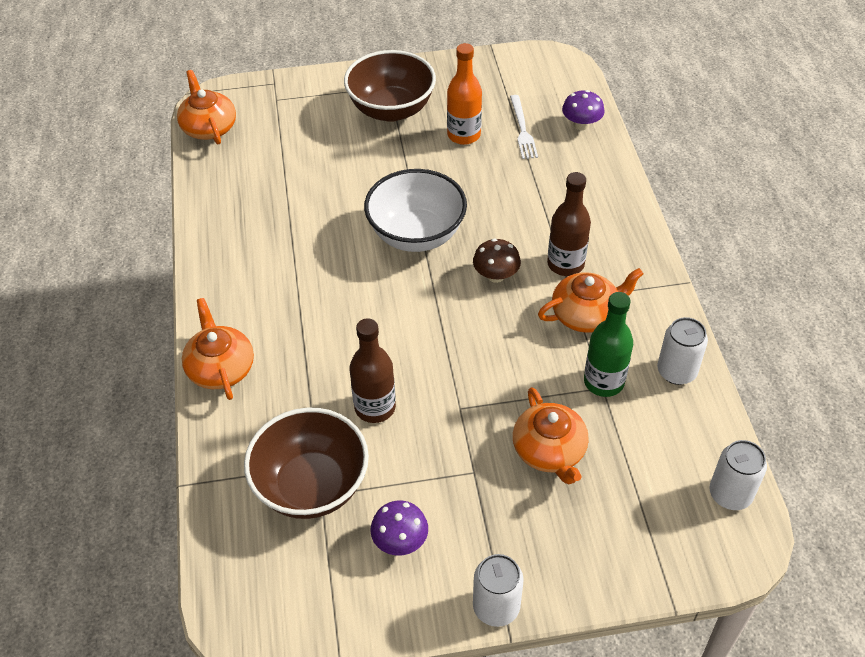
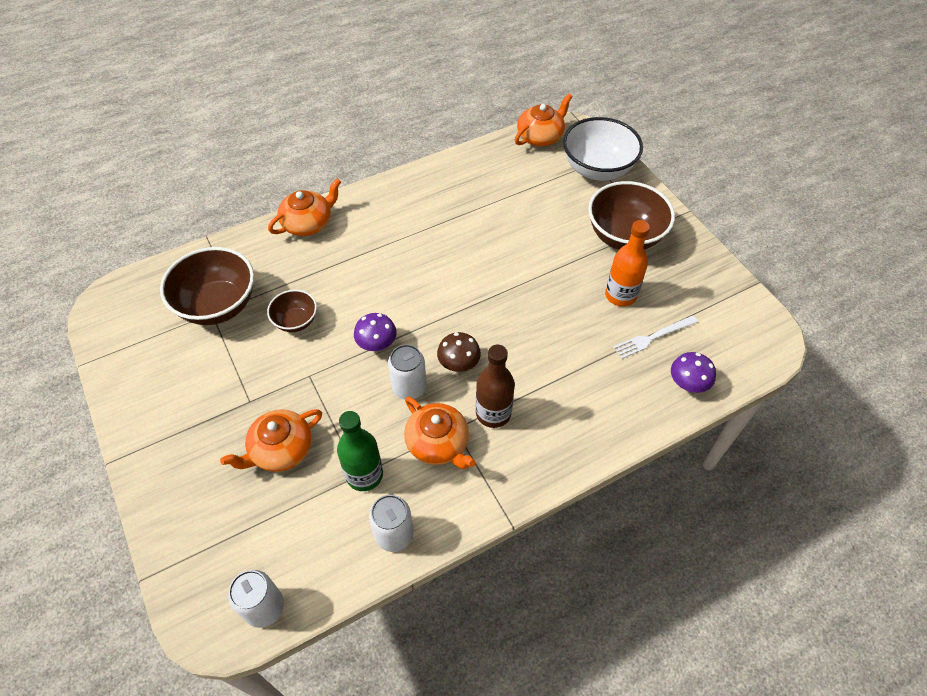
camera: 70 degrees right, 5 degrees up
brown bottle [350,318,396,423] -> brown bowl [267,290,317,332]
white bowl [364,169,467,252] -> white bowl moved to [563,117,643,181]
purple mushroom [370,501,428,555] -> purple mushroom moved to [354,313,397,351]
white can [473,554,524,627] -> white can moved to [388,344,427,400]

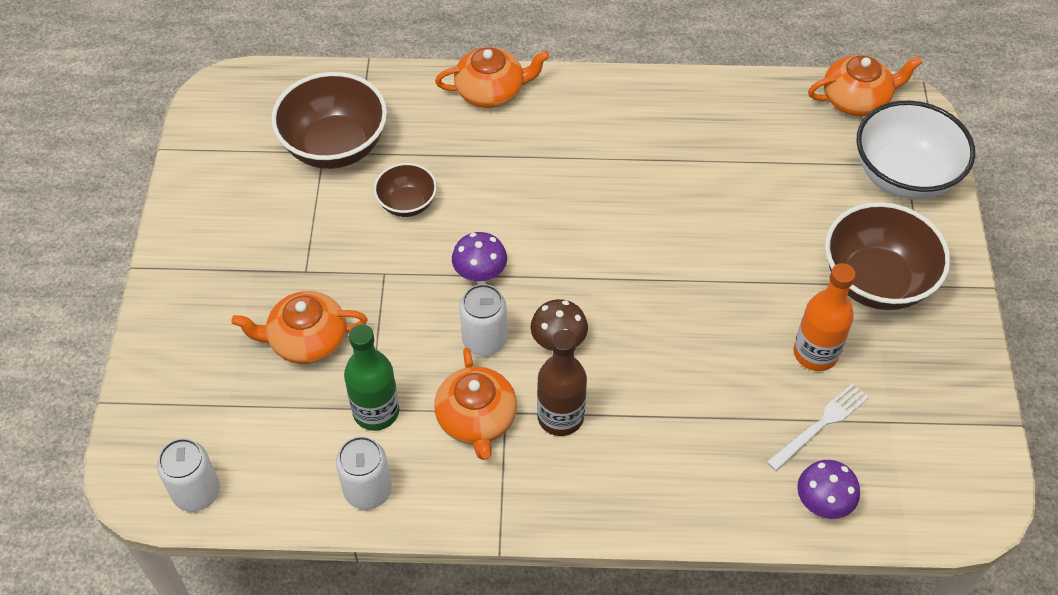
camera: 30 degrees right, 0 degrees up
white fork [614,315,698,359] -> white fork turned 135 degrees clockwise [767,383,869,471]

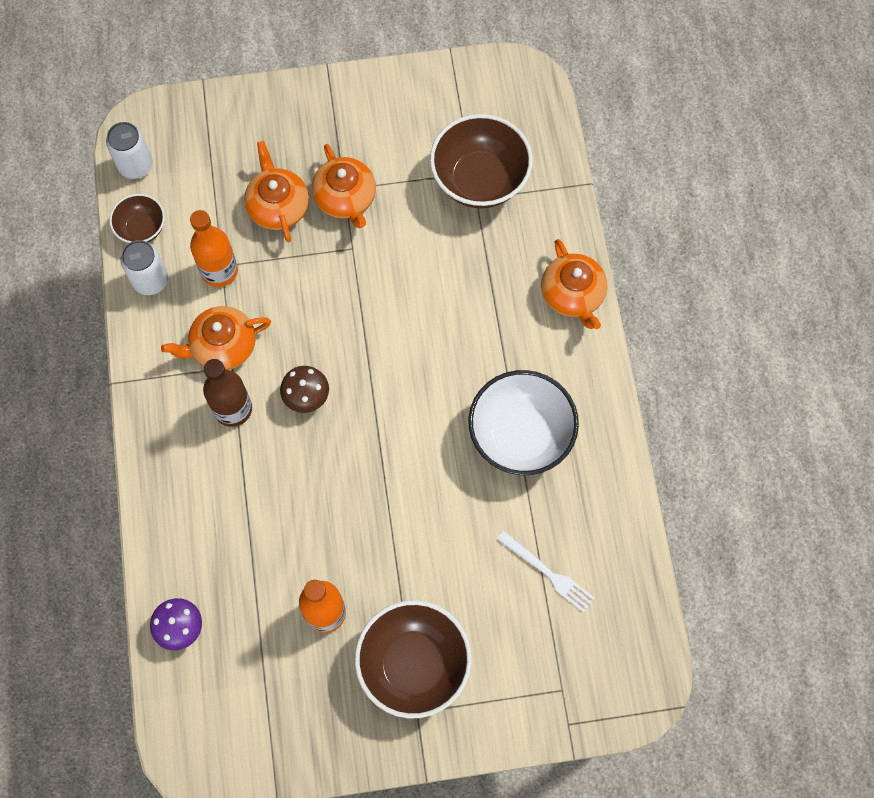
camera: 80 degrees right, 15 degrees up
green bottle [344,324,399,431] -> orange bottle [190,210,238,287]
brown bowl [374,163,437,217] -> brown bowl moved to [109,194,165,243]
purple mushroom [452,232,507,282] -> none
white can [459,284,507,356] -> none
white fork [767,383,869,471] -> white fork moved to [497,530,595,613]
orange teapot [808,55,923,116] -> orange teapot moved to [312,144,376,228]
white bowl [857,101,975,200] -> white bowl moved to [468,370,579,475]

